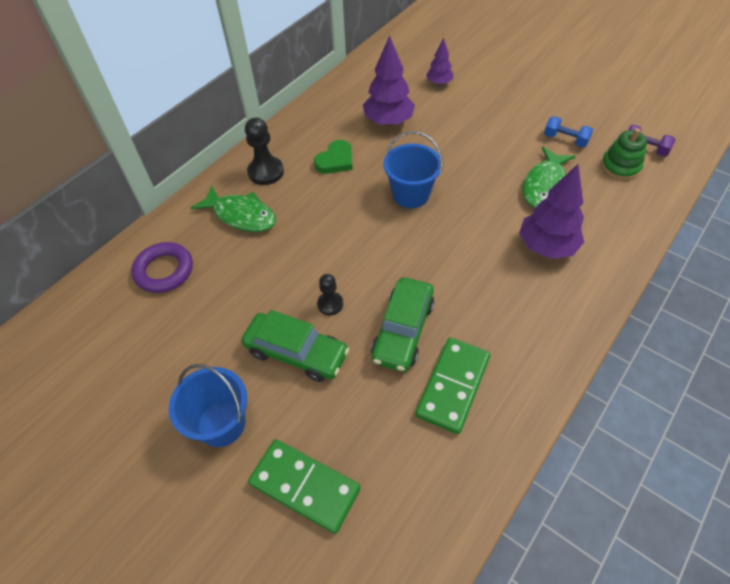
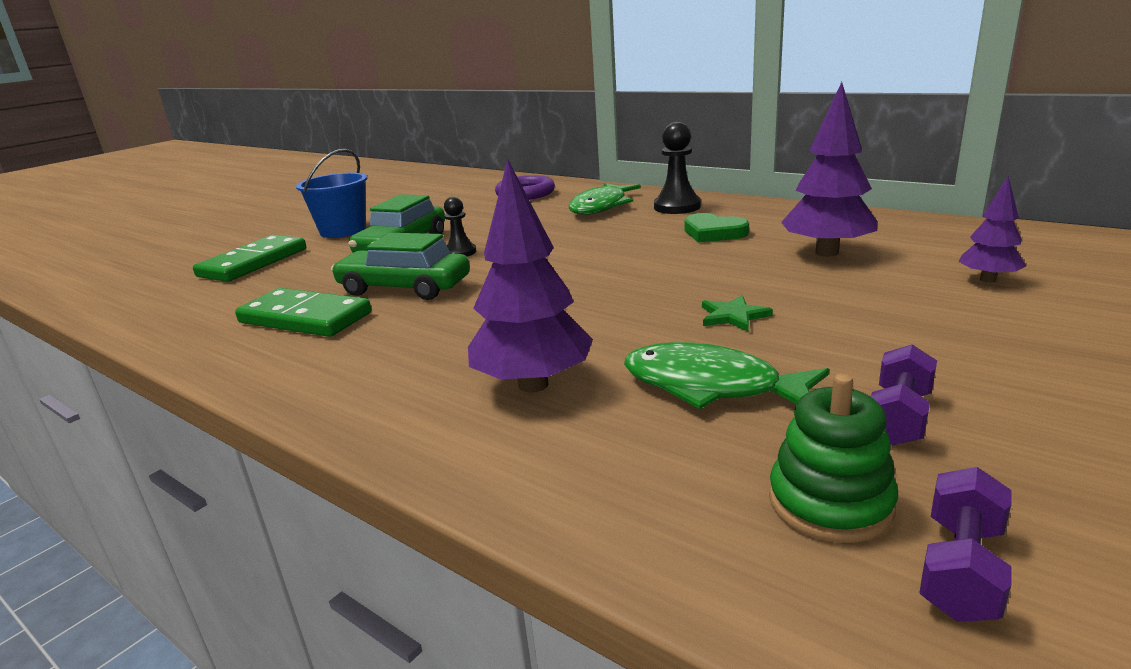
camera: 90 degrees right, 30 degrees down
blue bucket [383,131,443,208] -> none
blue dumbbell [544,116,593,147] -> purple dumbbell [871,344,937,446]
none -> green star [702,295,773,332]

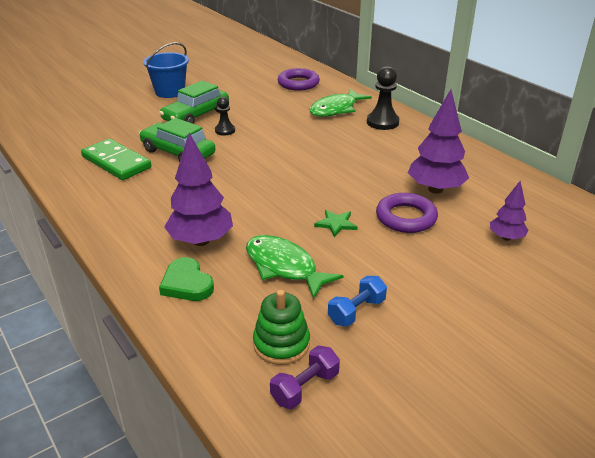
camera: 15 degrees right, 10 degrees up
green domino [193,235,306,282] -> none
green heart [684,213,749,243] -> green heart moved to [159,257,214,301]
purple dumbbell [871,344,937,446] -> blue dumbbell [328,276,387,326]
none -> purple ring [376,193,438,233]

